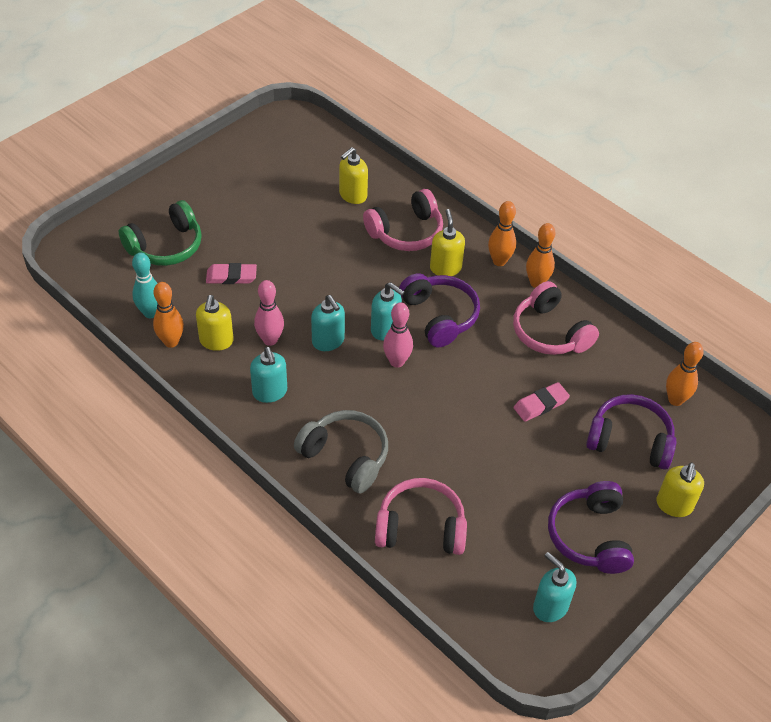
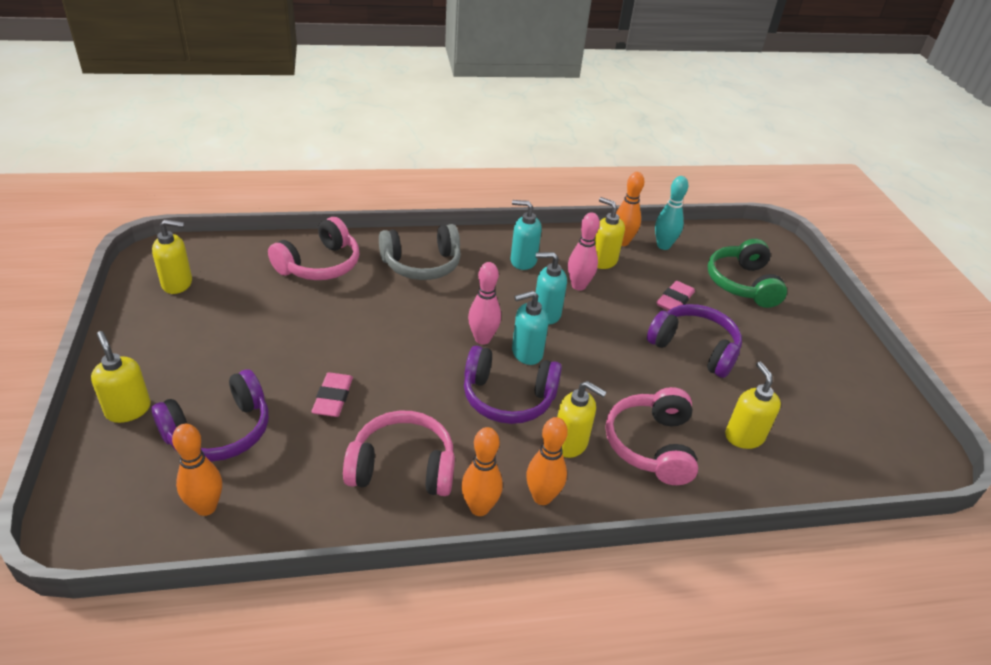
camera: 125 degrees right, 10 degrees down
turquoise soap dispenser [533,552,576,622] -> yellow soap dispenser [152,220,192,294]
purple headphones [548,481,634,574] -> purple headphones moved to [647,304,742,378]

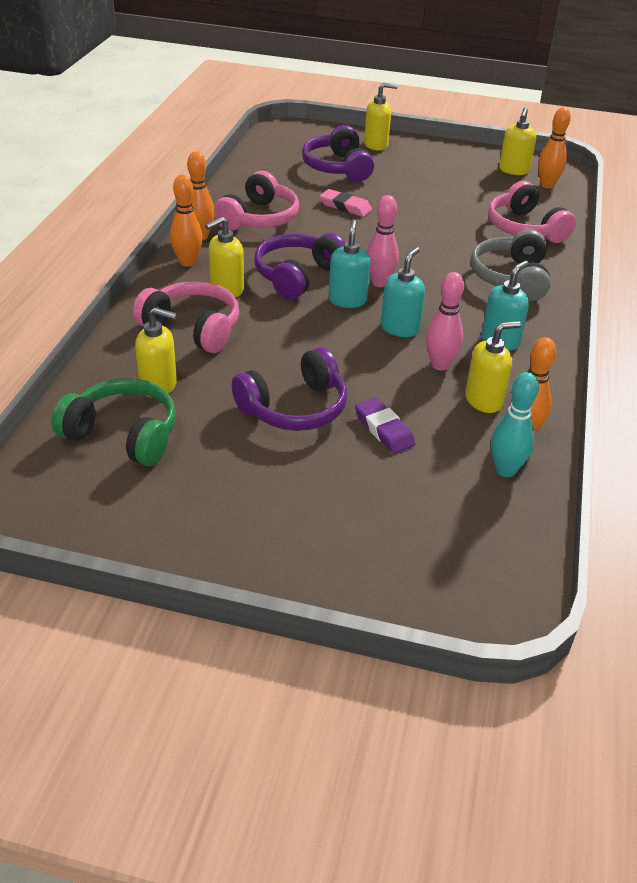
camera: 115 degrees right, 0 degrees up
orange bowling pin [172,424,222,516] -> orange bowling pin moved to [538,107,571,189]
pink eraser [656,281,695,311] -> purple eraser [355,397,415,454]
green headphones [707,239,787,308] -> green headphones moved to [52,378,176,466]

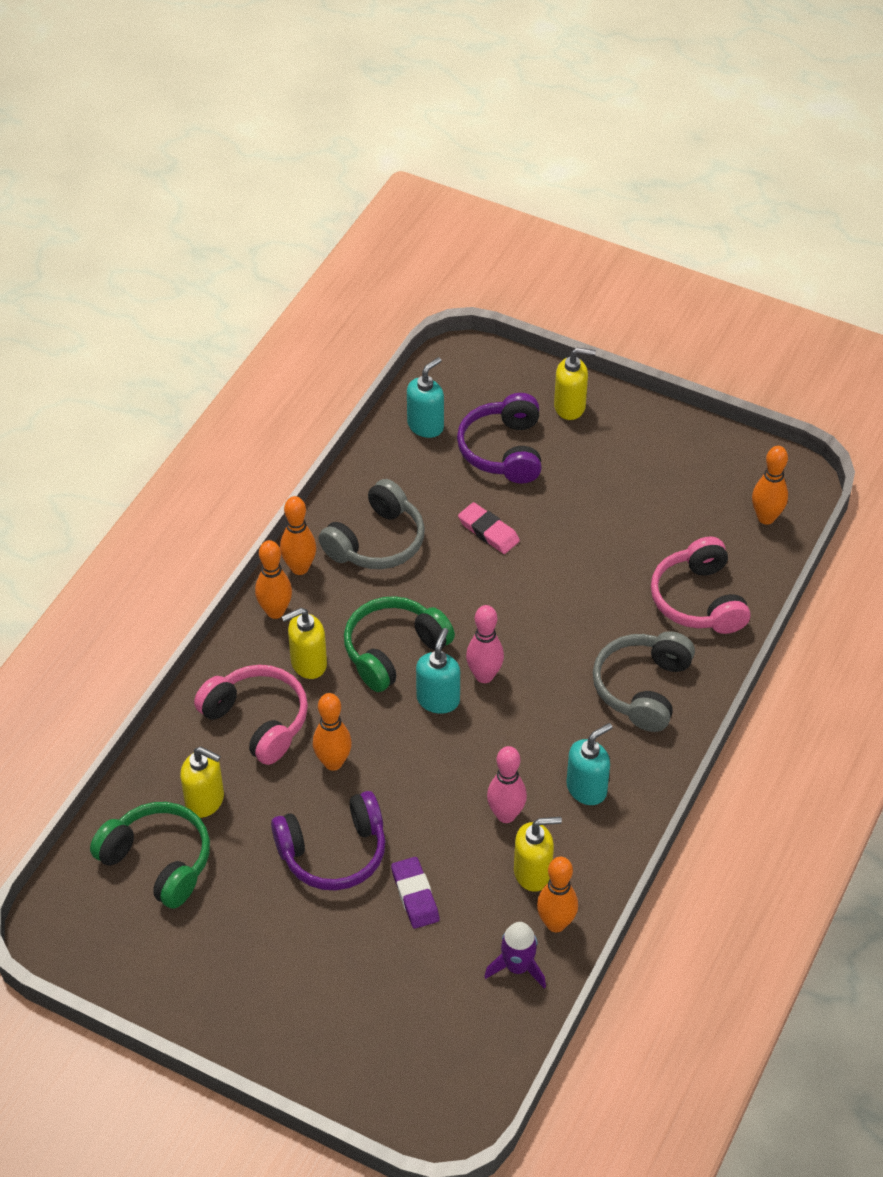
camera: 15 degrees right, 10 degrees up
pink headphones [214,171,299,231] -> grey headphones [318,479,425,569]
purple headphones [254,233,345,299] -> green headphones [344,596,455,692]
turquoise soap dispenser [381,247,425,337] -> turquoise soap dispenser moved to [407,357,444,438]
turquoise bowling pin [491,372,539,477] -> purple rocket [484,922,546,989]
yellow soap dispenser [499,108,536,175] -> none
none -> orange bowling pin [313,693,352,771]

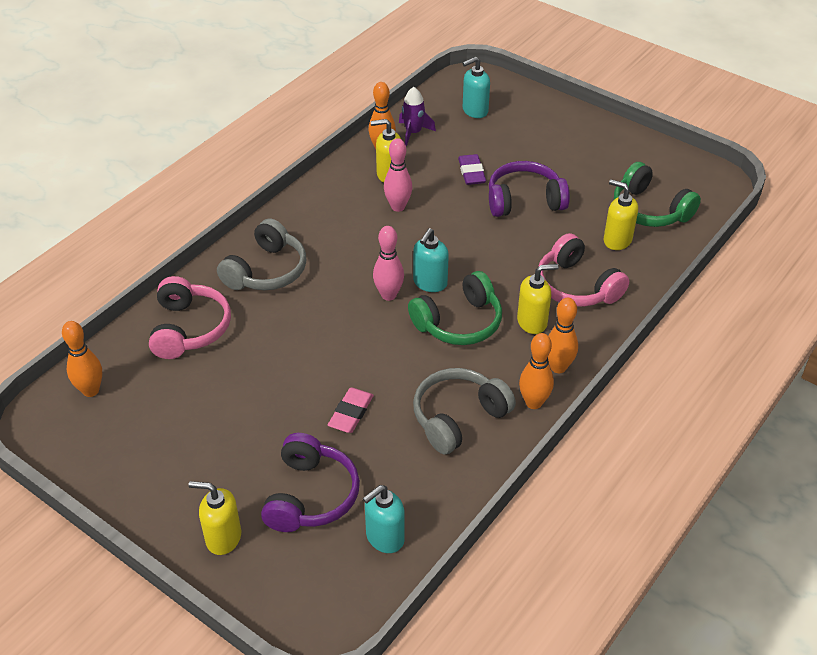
camera: 170 degrees left, 5 degrees down
orange bowling pin [313,693,352,771] -> none
pink eraser [458,502,520,554] -> pink eraser turned 60 degrees clockwise [328,387,374,433]
turquoise soap dispenser [567,723,613,805] -> turquoise soap dispenser moved to [463,57,490,118]

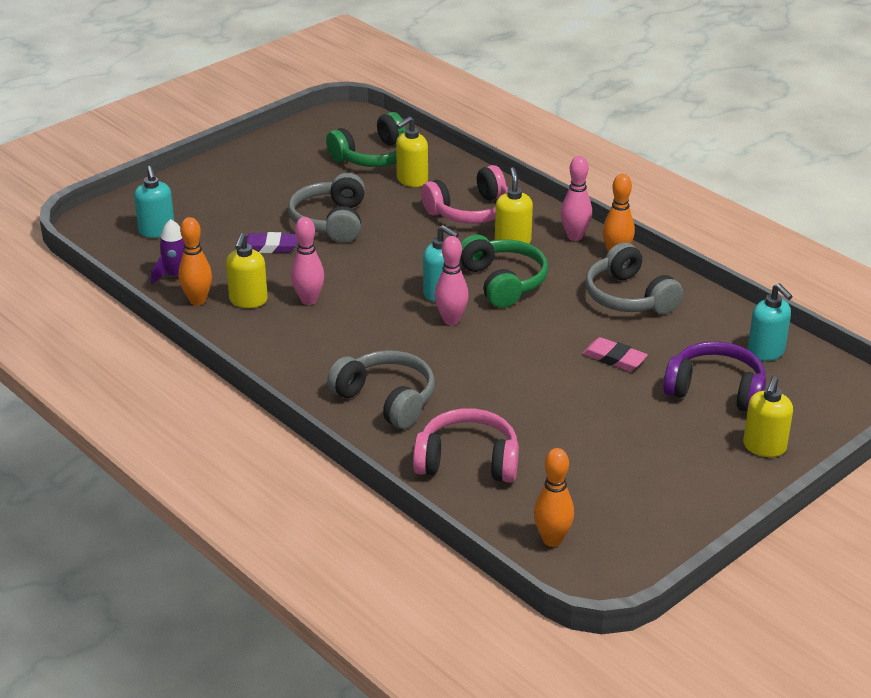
camera: 80 degrees left, 10 degrees down
purple headphones [489,161,570,217] -> grey headphones [288,173,365,243]
orange bowling pin [548,298,578,373] -> pink bowling pin [561,156,592,241]

